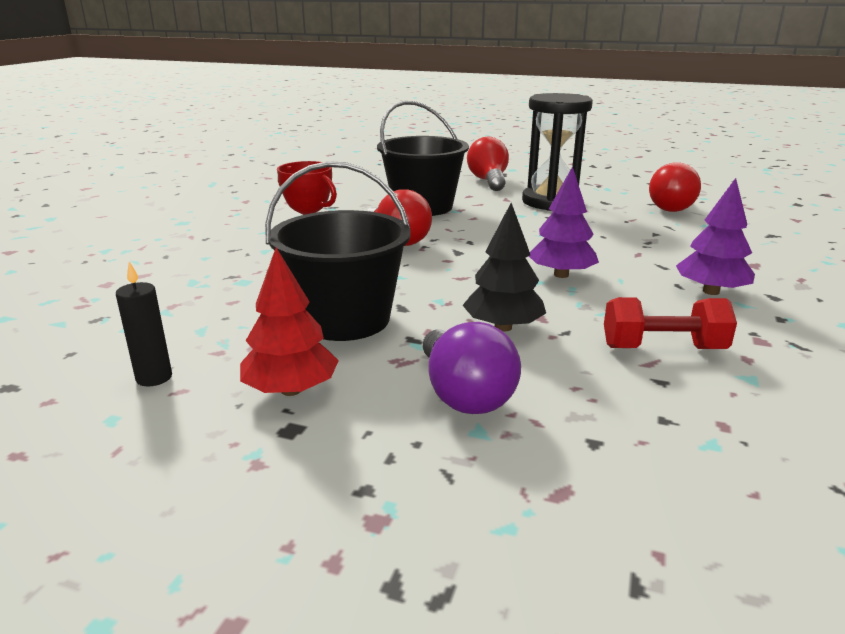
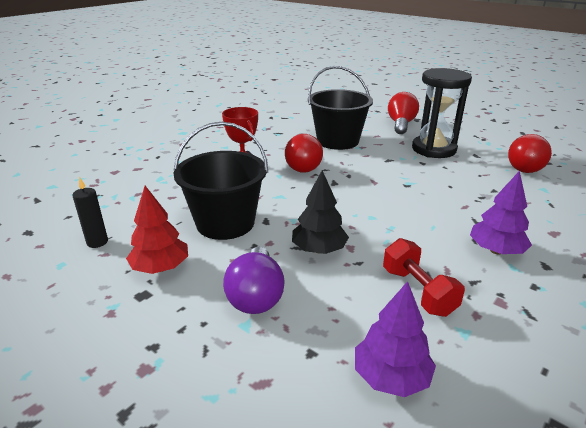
camera: 20 degrees right, 5 degrees up
purple tree [529,166,599,278] -> purple tree moved to [355,281,436,397]
red dumbbell [604,297,737,349] -> red dumbbell turned 45 degrees clockwise [383,238,465,317]

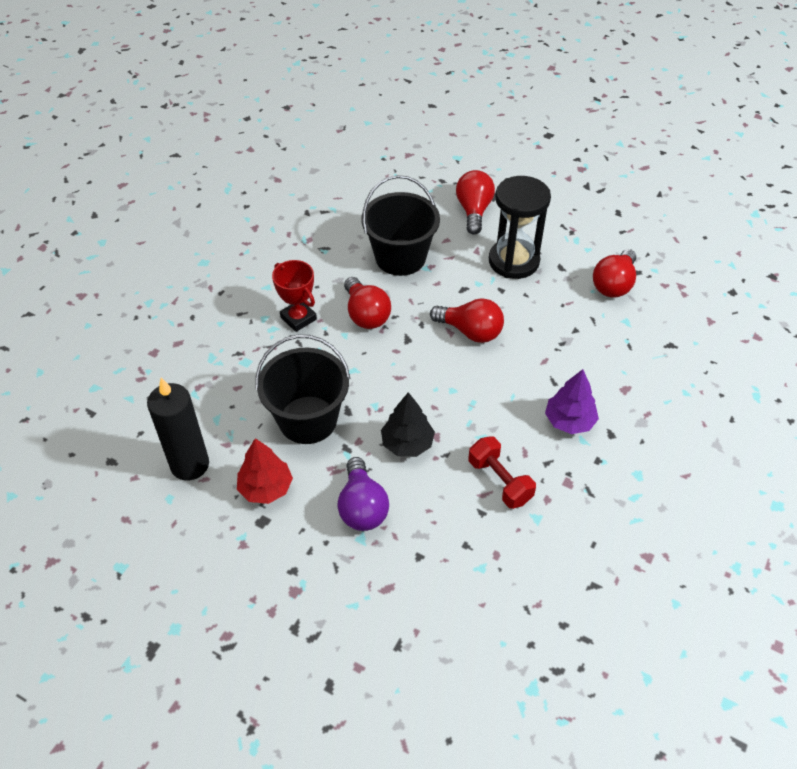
camera: 10 degrees left, 20 degrees up
black candle [72,177,108,248] -> black candle [147,378,209,481], size x1.93
purple tree [355,281,436,397] -> none
none -> red light bulb [430,298,504,343]

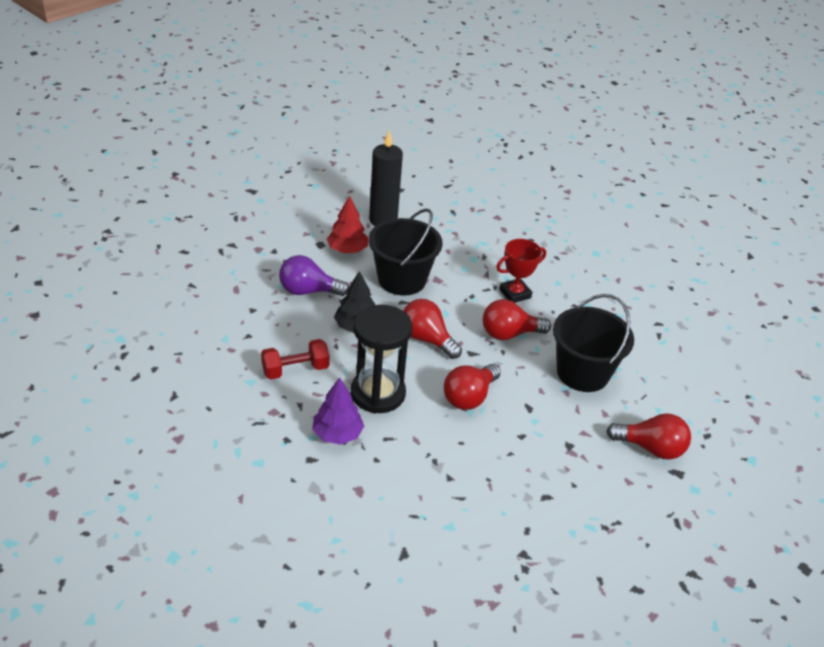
camera: 100 degrees right, 10 degrees down
black hourglass [489,176,551,279] -> black hourglass moved to [351,305,412,414]
red light bulb [593,249,636,298] -> red light bulb moved to [403,299,462,359]

